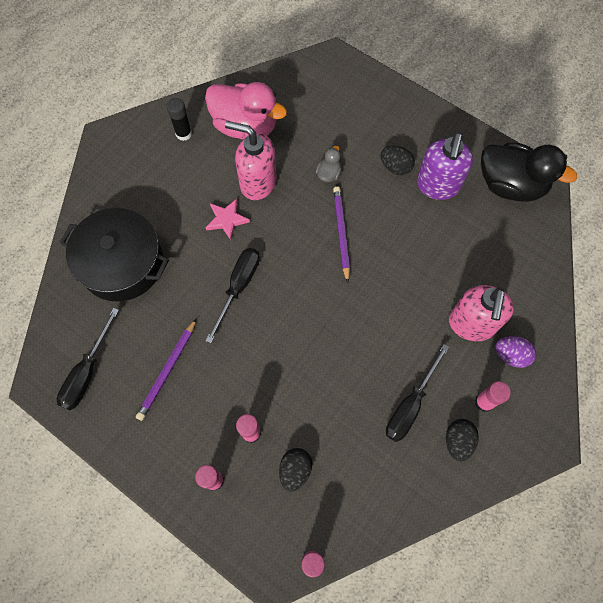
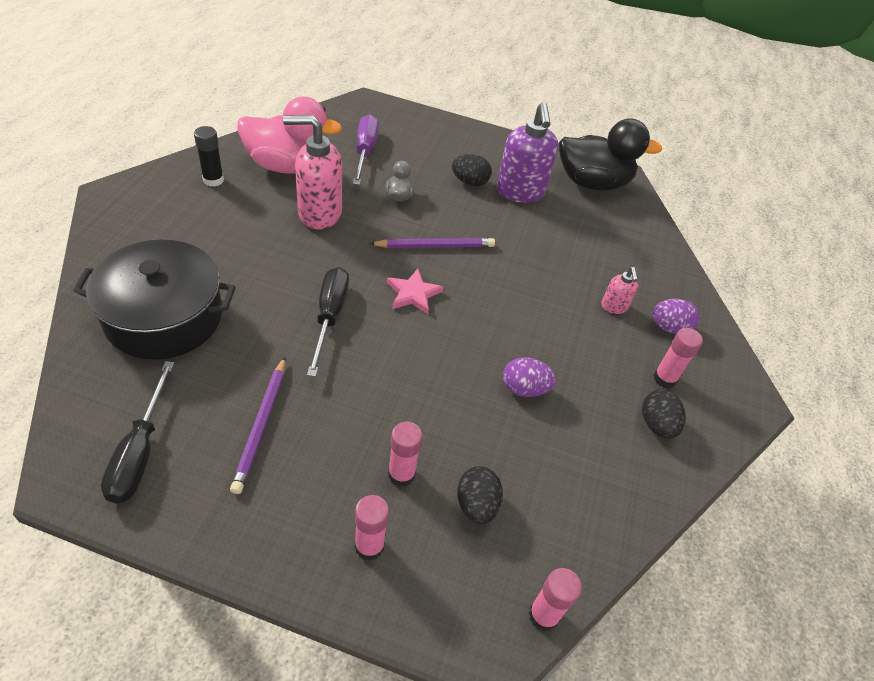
camera: 25 degrees left, 20 degrees down
pink star [206,199,250,240] -> pink star moved to [387,269,444,314]
purple pencil [333,187,350,283] -> purple pencil turned 105 degrees clockwise [369,238,495,248]
black screwdriver [386,344,449,442] -> none
pink soap dispenser [449,285,514,341] -> pink soap dispenser [601,267,639,314], size x0.49
none -> purple screwdriver [353,114,379,185]
none -> purple egg [503,357,556,397]

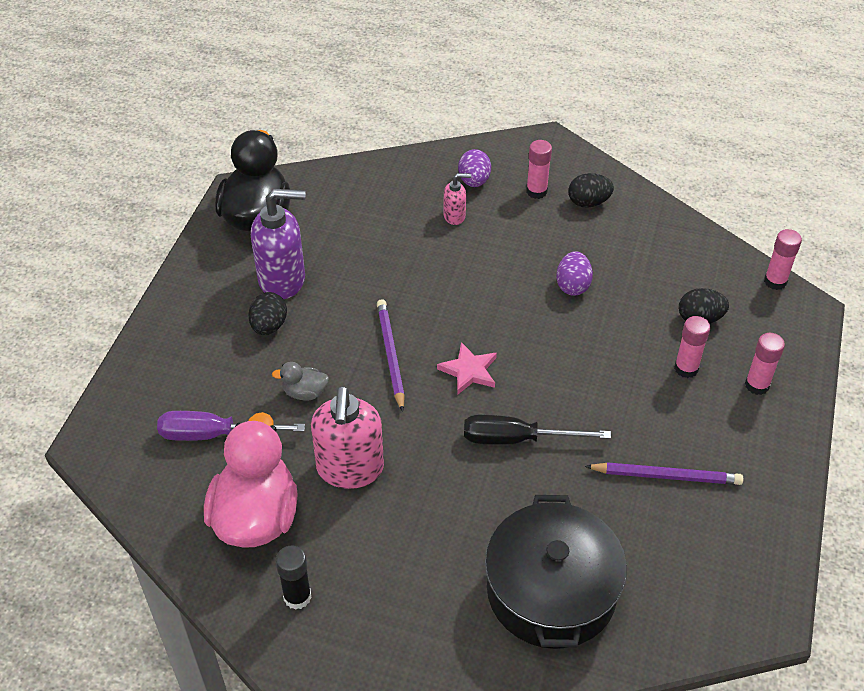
camera: 85 degrees left, 0 degrees up
black screwdriver [101,361,174,504] -> none

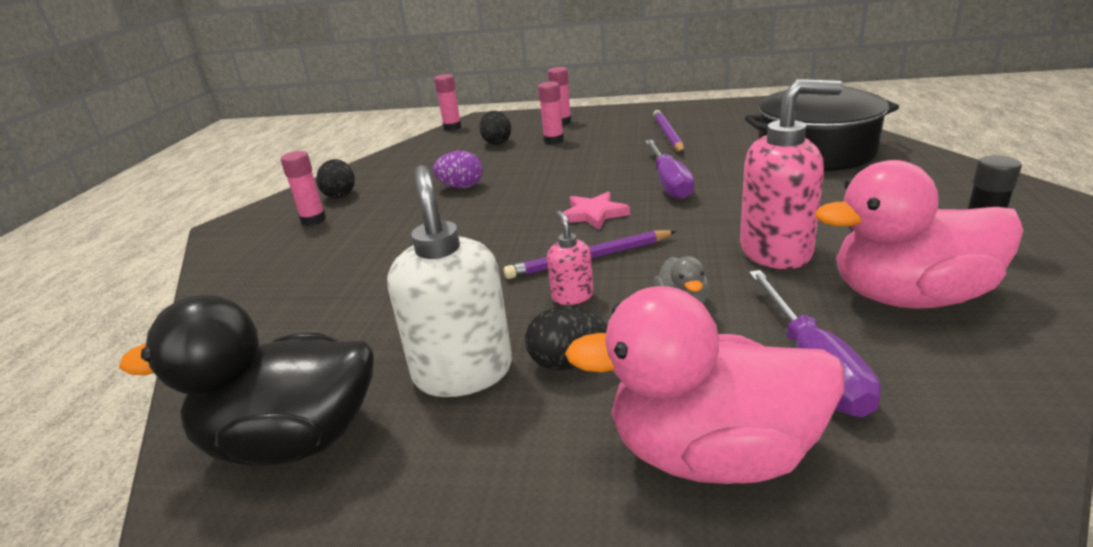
camera: 95 degrees left, 20 degrees down
purple soap dispenser [251,189,305,299] -> white soap dispenser [387,165,512,397]
pink soap dispenser [443,173,471,225] -> pink soap dispenser moved to [547,211,594,305]
purple egg [458,149,491,187] -> none
black screwdriver [464,414,611,445] -> purple screwdriver [645,140,694,200]
none -> pink duck [565,286,845,484]

